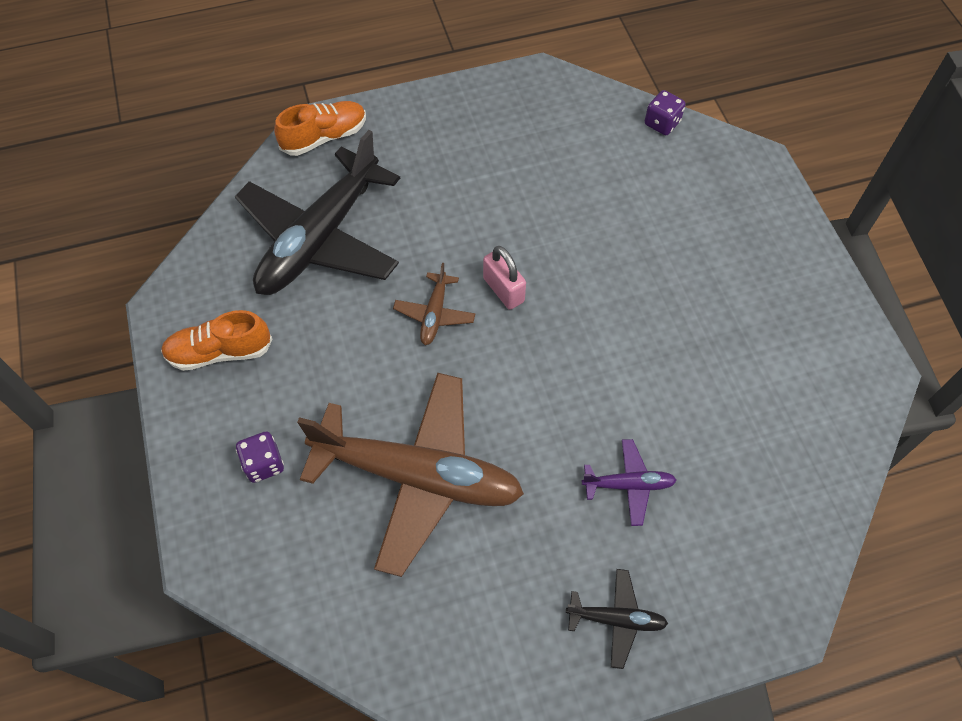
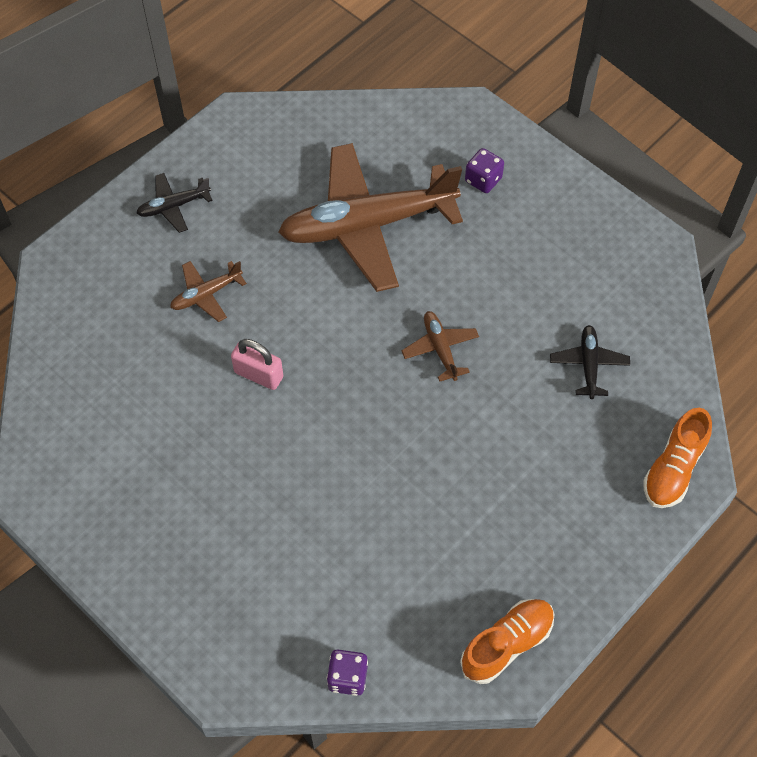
camera: 150 degrees right, 0 degrees up
orange shoe [161,310,272,371] -> orange shoe moved to [460,599,554,684]
black plane [235,130,400,295] -> black plane [550,325,630,399], size x0.42
pink padlock [483,246,526,310] -> pink padlock moved to [231,339,283,390]
purple plane [582,439,677,526] -> brown plane [170,261,247,322]

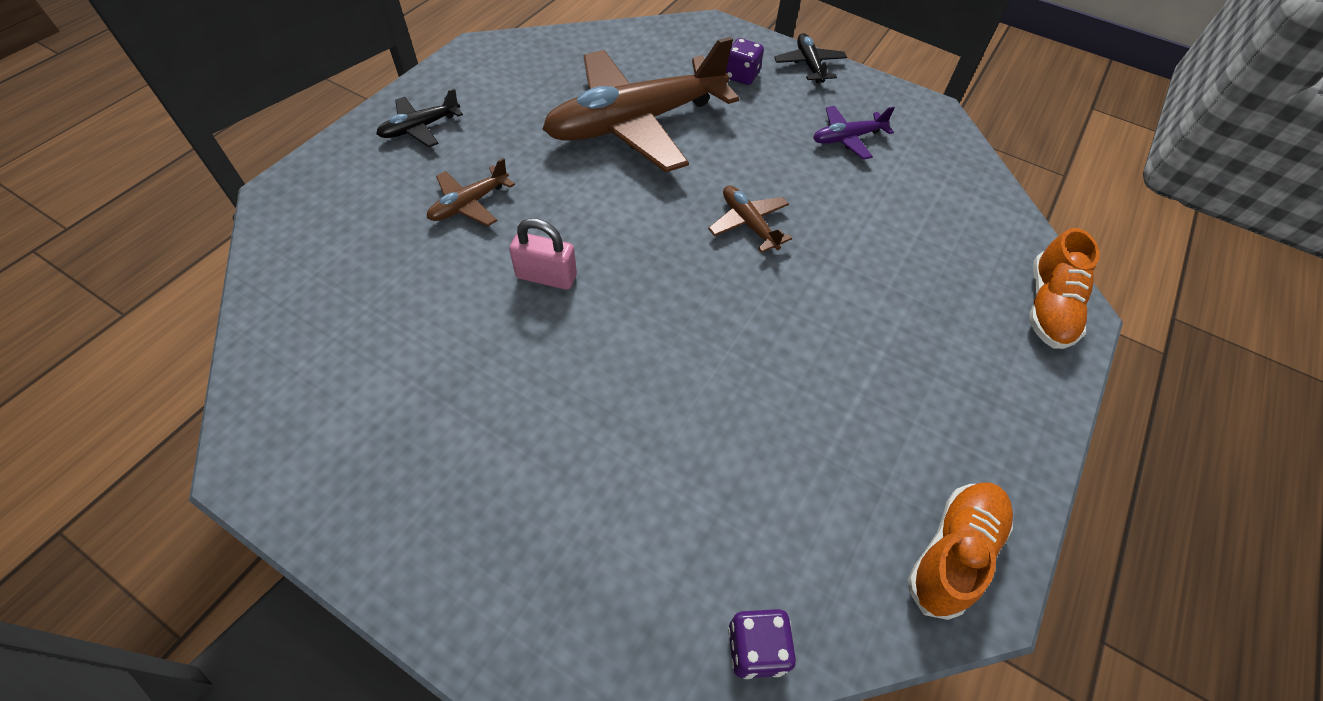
camera: 15 degrees left, 5 degrees down
black plane [550,325,630,399] -> black plane moved to [774,33,847,83]
none -> purple plane [813,106,895,160]

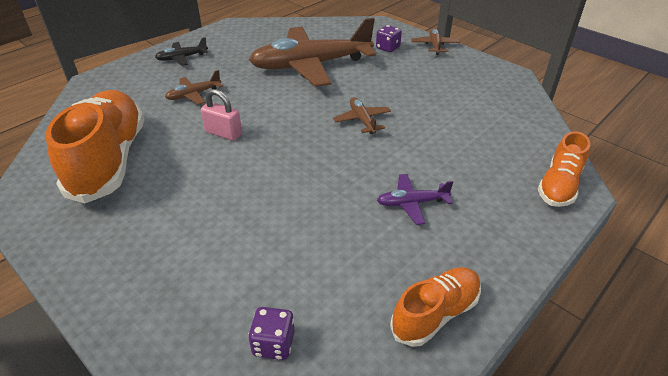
camera: 15 degrees right, 15 degrees down
black plane [774,33,847,83] -> brown plane [411,28,460,55]
purple plane [813,106,895,160] -> purple plane moved to [377,174,453,225]
none -> orange shoe [45,90,145,203]

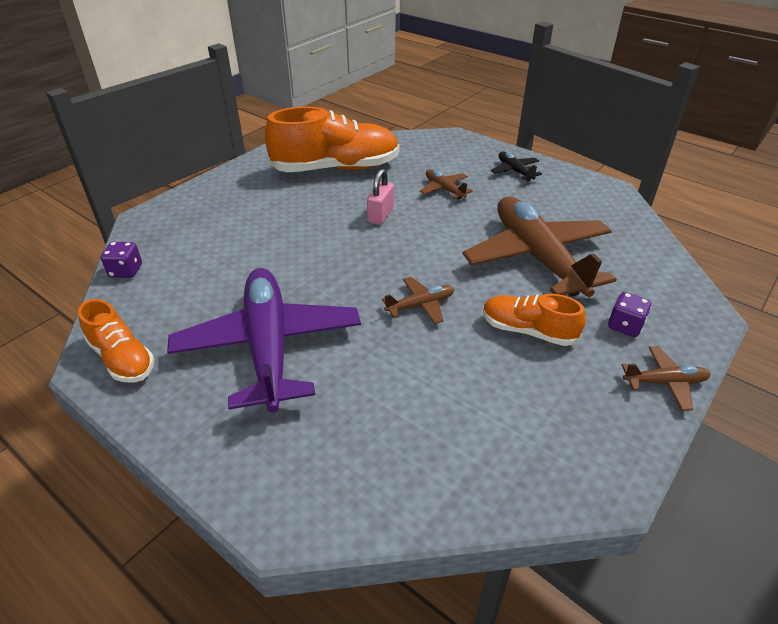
camera: 85 degrees right, 0 degrees up
purple plane [377,174,453,225] -> purple plane [167,268,361,412], size x2.36
orange shoe [538,131,590,207] -> orange shoe moved to [483,294,586,346]

